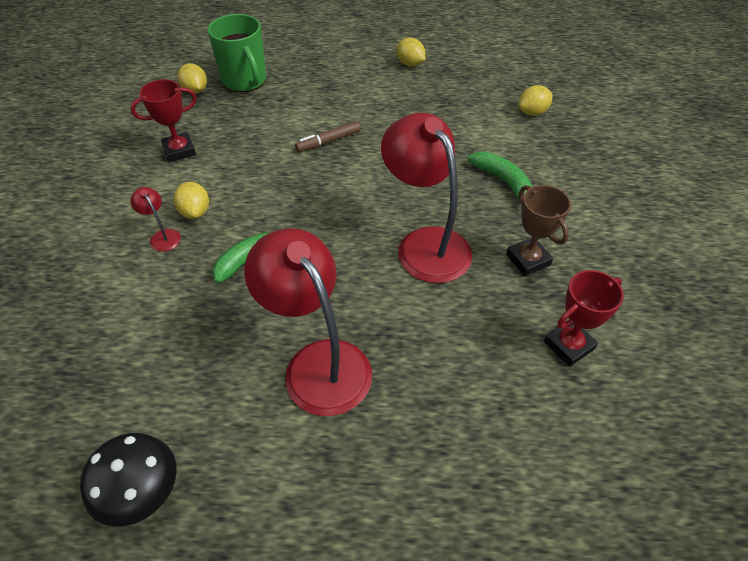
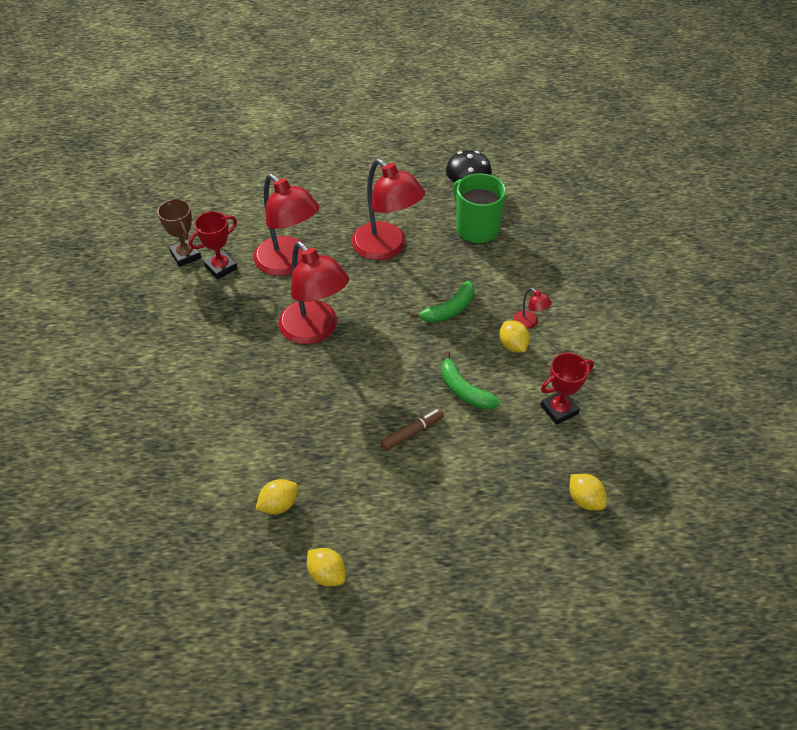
camera: 175 degrees right, 0 degrees up
green mug [208,14,266,92] -> green mug moved to [453,173,506,244]
green banana [468,151,532,199] -> green banana moved to [441,351,501,410]
brown trophy [506,185,571,276] -> brown trophy moved to [157,199,202,267]
yellow lemon [518,85,552,116] -> yellow lemon moved to [255,479,298,514]
none -> red lamp [253,174,319,276]

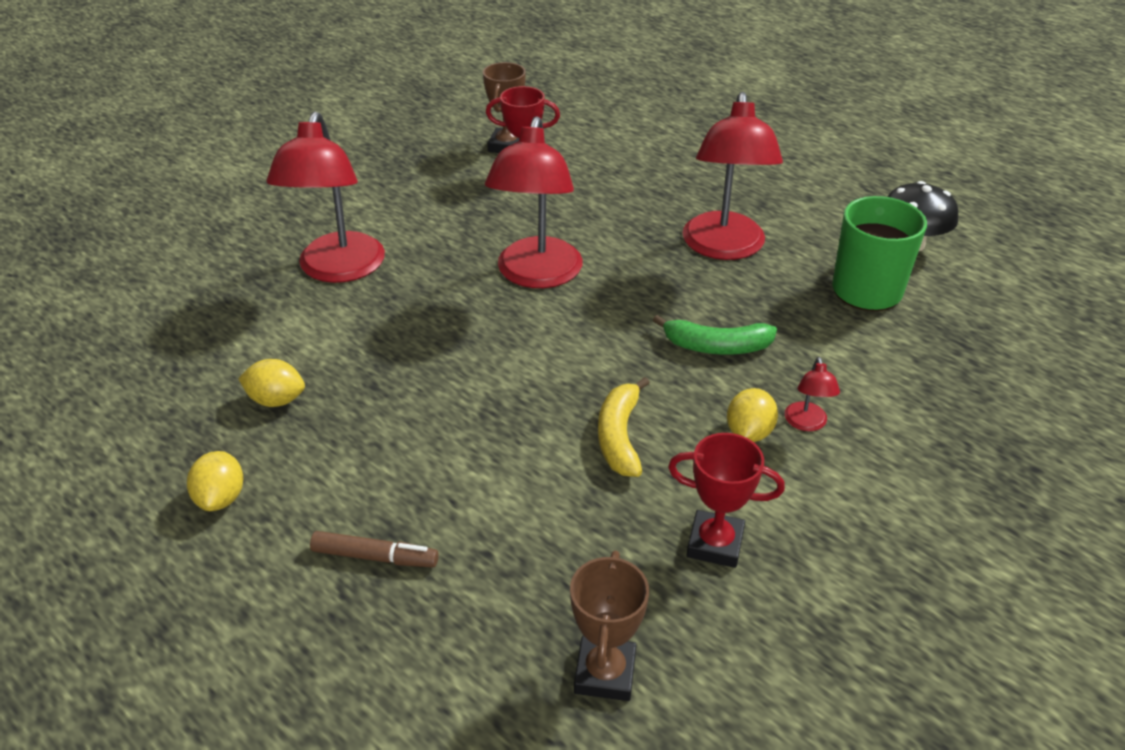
camera: 45 degrees right, 10 degrees down
red lamp [253,174,319,276] -> red lamp moved to [267,111,385,283]
brown marker [380,408,444,451] -> brown marker moved to [310,531,439,567]
green banana [441,351,501,410] -> yellow banana [598,377,650,477]
yellow lemon [569,474,607,511] -> brown trophy [570,551,649,701]

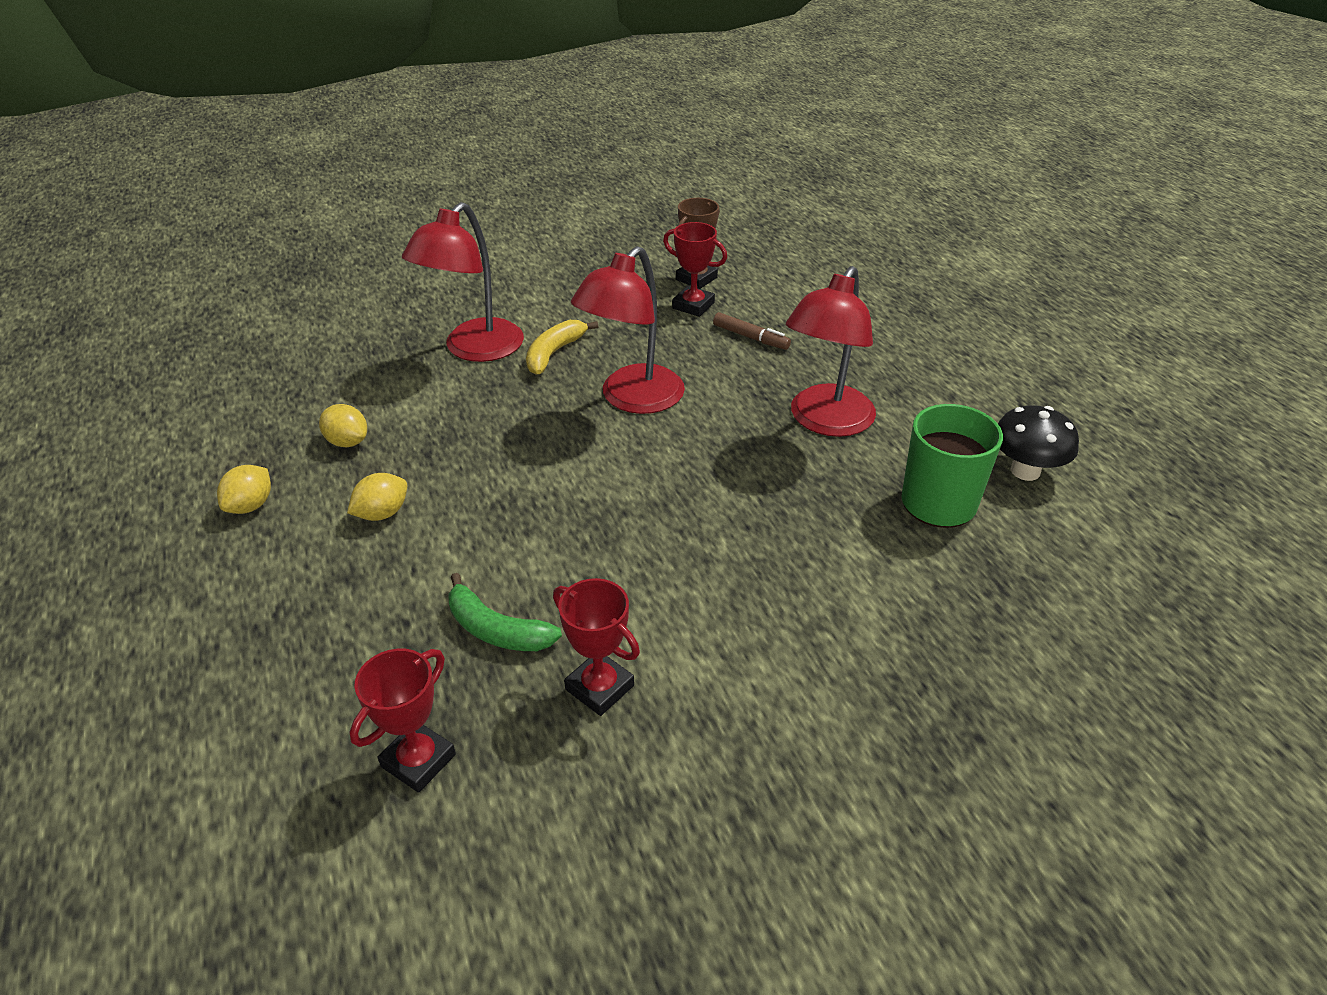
camera: 25 degrees right, 0 degrees up
brown marker [310,531,439,567] -> brown marker moved to [713,312,791,350]
brown trophy [570,551,649,701] -> red trophy [350,648,456,793]
yellow banana [598,377,650,477] -> yellow banana moved to [526,320,599,375]
green banana [653,315,777,355] -> green banana moved to [448,573,562,651]
yellow lemon [727,388,778,442] -> yellow lemon moved to [347,473,407,521]
red lamp [785,357,840,431] -> none

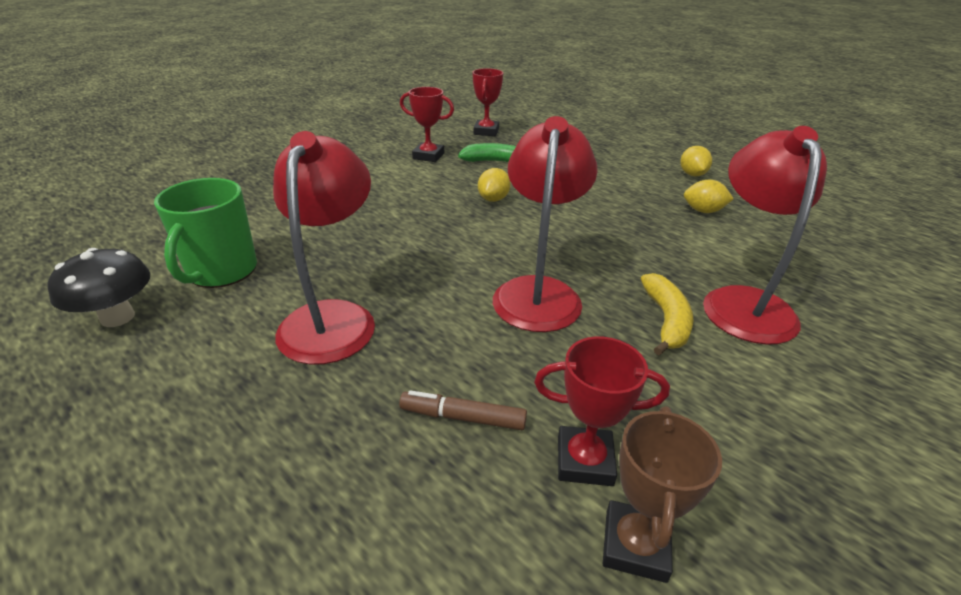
camera: 155 degrees right, 5 degrees down
yellow lemon [347,473,407,521] -> yellow lemon moved to [478,168,511,202]

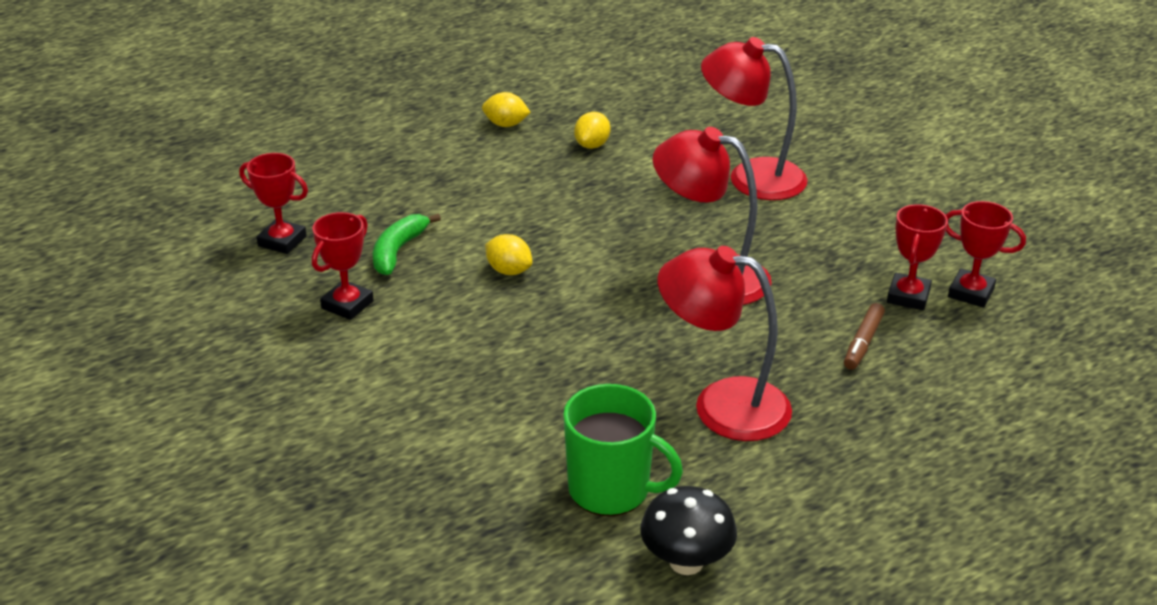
camera: 75 degrees left, 0 degrees up
brown trophy [603,406,722,583] -> red trophy [946,201,1026,308]
yellow banana [641,273,693,355] -> none

